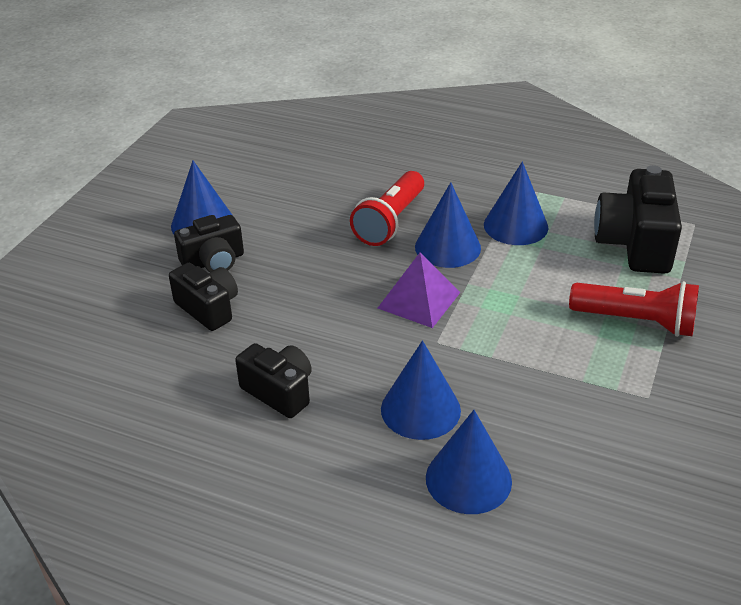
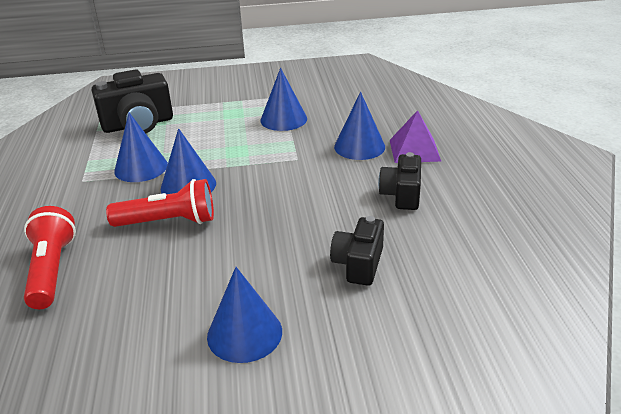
camera: 120 degrees left, 5 degrees down
black camera [174,215,244,272] -> none
purple pyramid [378,252,460,328] -> purple pyramid moved to [390,110,442,163]
blue cone [426,410,512,514] -> blue cone moved to [260,68,307,131]
red flashlight [569,281,699,337] -> red flashlight moved to [24,206,76,309]

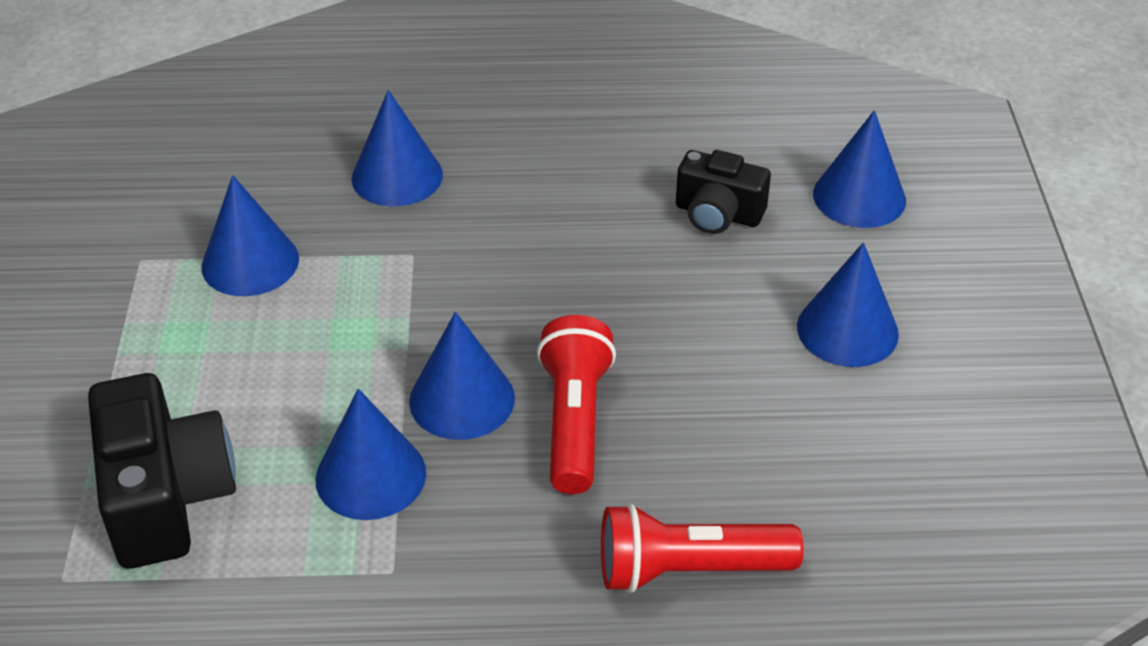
camera: 85 degrees left, 10 degrees up
black camera [378,152,421,210] -> none
purple pyramid [390,110,442,163] -> none
none -> blue cone [813,110,906,228]

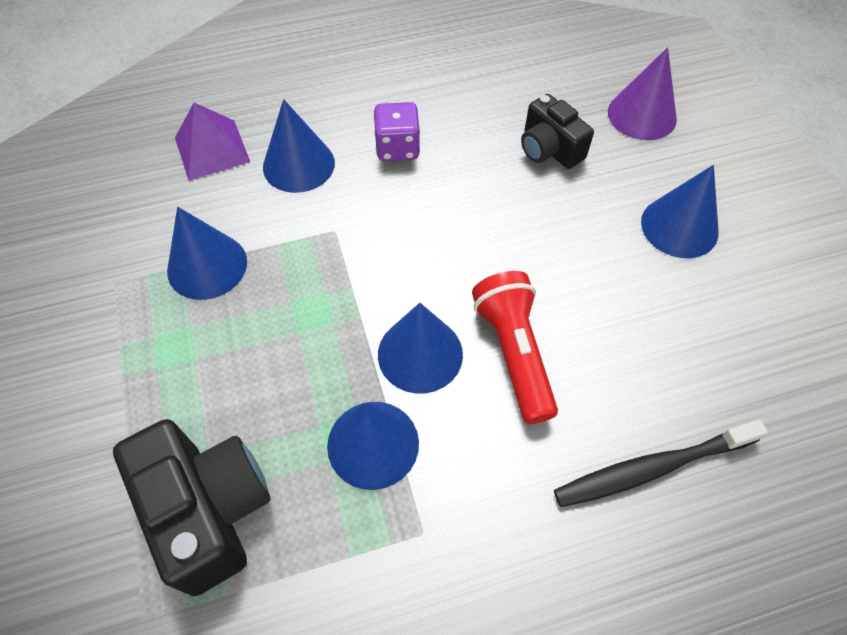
camera: 15 degrees left, 15 degrees up
red flashlight [601,503,804,593] -> black toothbrush [554,419,768,507]
black camera [676,150,771,234] -> black camera turned 45 degrees clockwise [521,94,594,169]
blue cone [813,110,906,228] -> purple cone [608,47,677,140]
none -> purple pyramid [175,103,250,180]
none -> purple dice [374,102,420,161]

